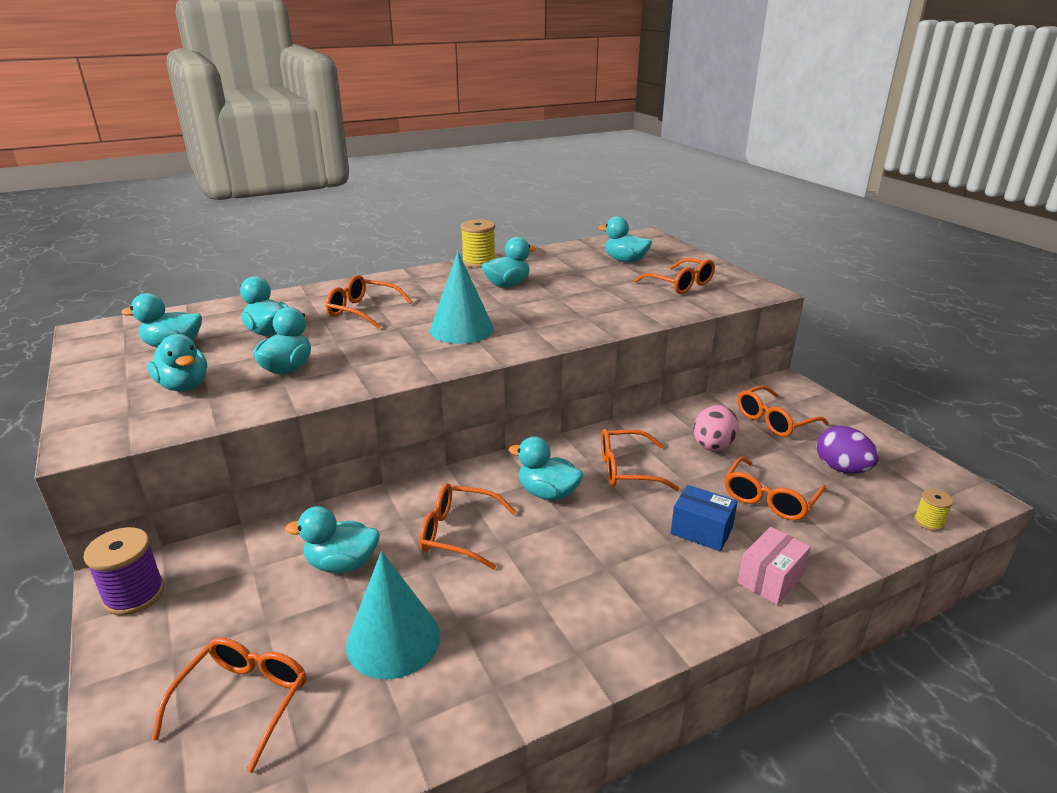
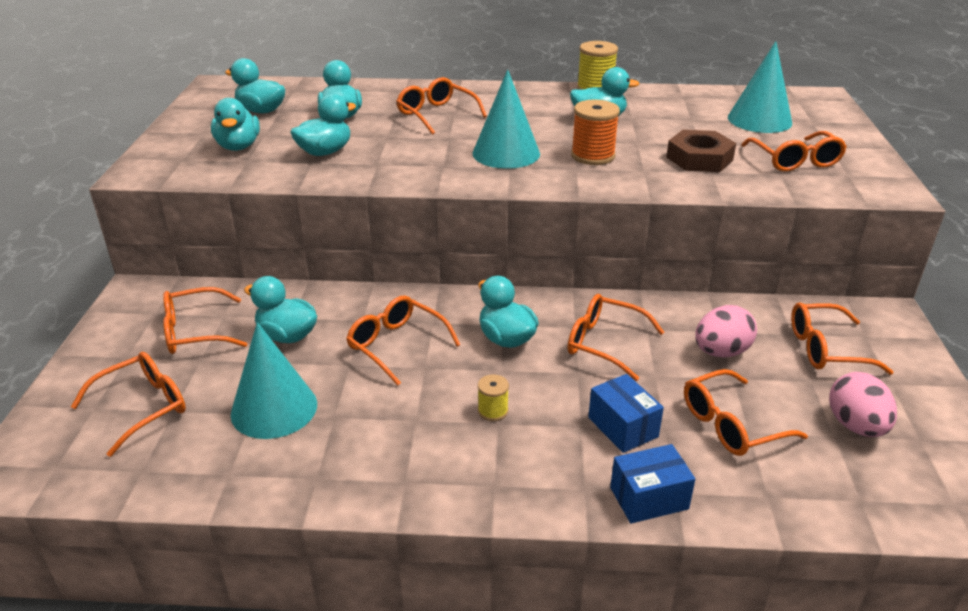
camera: 30 degrees right, 5 degrees up
purple spool [83,527,164,616] -> none
turquoise duck [599,216,652,263] -> turquoise cone [728,41,792,133]
pink box [738,527,811,605] -> blue box [610,444,695,524]
purple egg [816,426,879,473] -> pink egg [829,372,897,437]
yellow spool [914,489,953,531] -> yellow spool moved to [478,374,509,421]
none -> orange glasses [163,287,247,354]
none -> orange spool [571,100,620,165]
none -> brown nut [666,130,736,172]

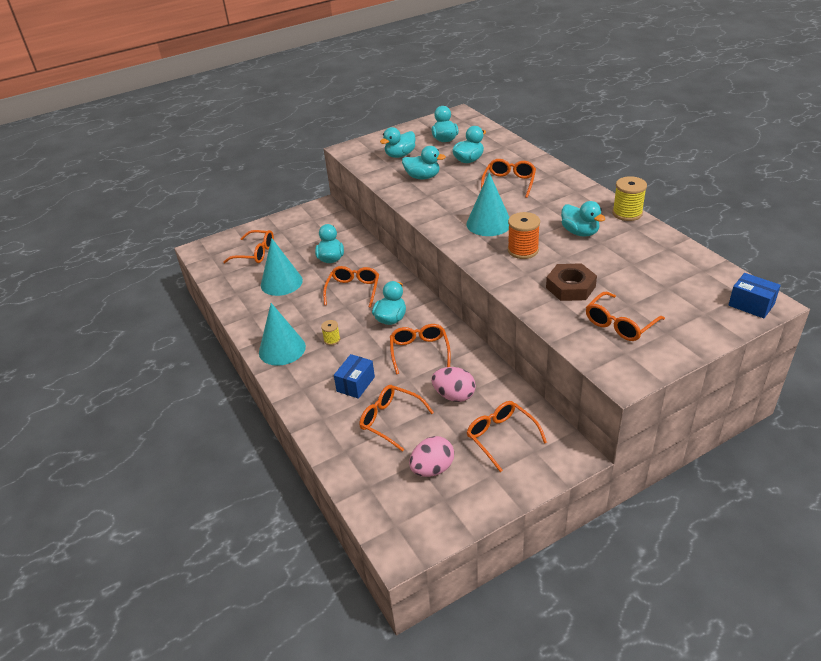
camera: 60 degrees right, 5 degrees up
orange glasses [163,287,247,354] -> none
blue box [610,444,695,524] -> blue box moved to [728,273,781,318]
turquoise cone [728,41,792,133] -> turquoise cone moved to [259,303,306,366]

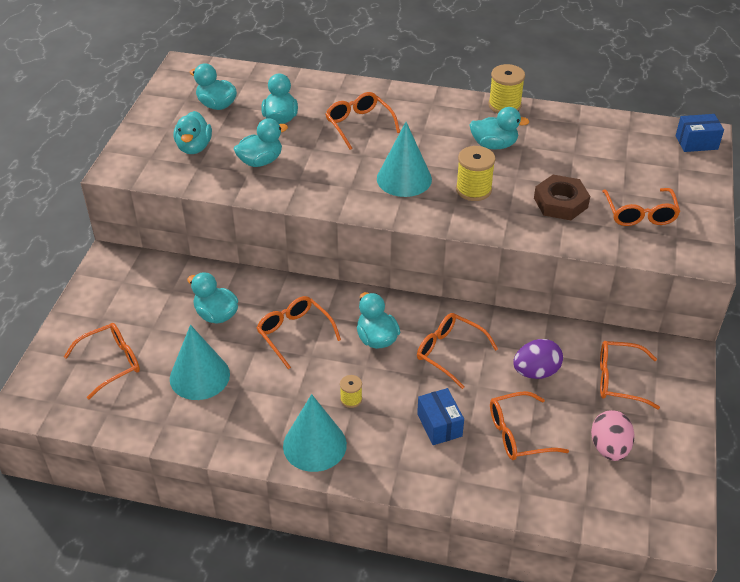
camera: 50 degrees left, 5 degrees up
pink egg [431,367,476,402] -> purple egg [513,339,563,379]
orange spool [508,212,540,259] -> yellow spool [456,146,496,201]

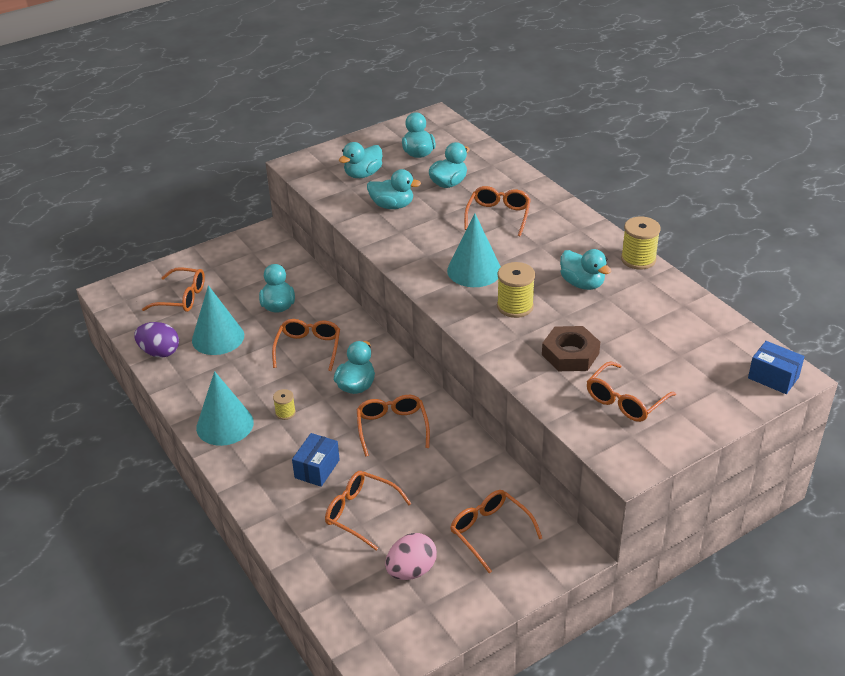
camera: 45 degrees right, 5 degrees down
purple egg [513,339,563,379] -> purple egg moved to [134,322,179,357]

